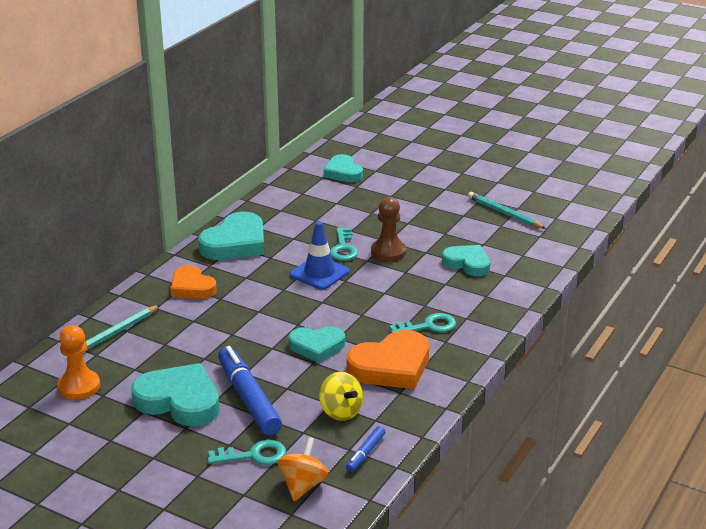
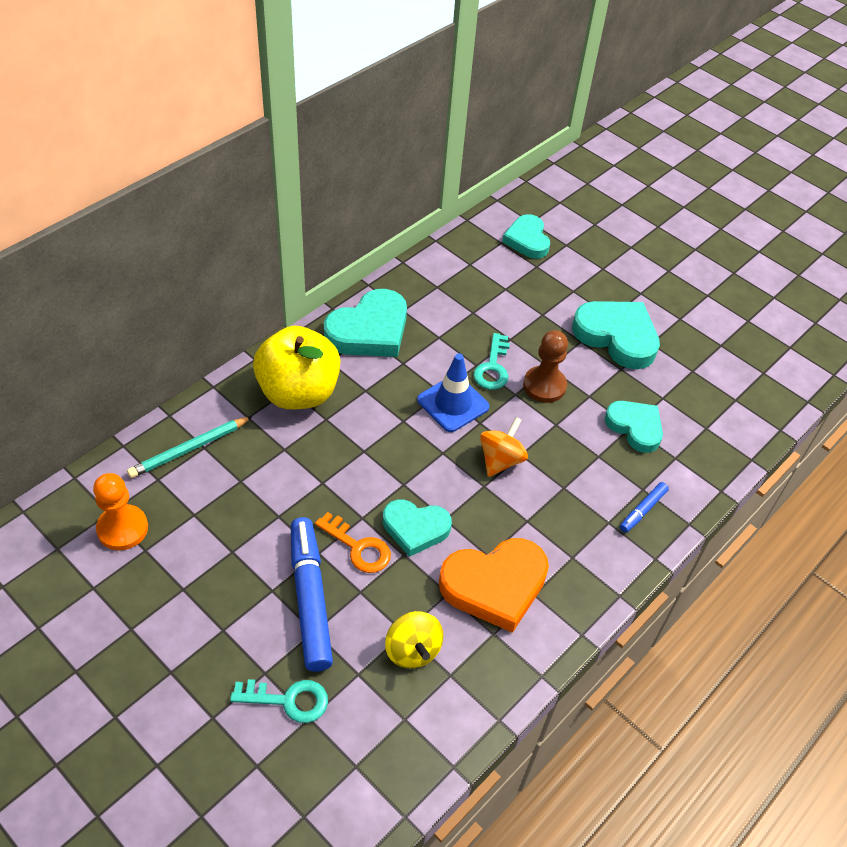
camera: 10 degrees right, 20 degrees up
turquoise heart [131,363,220,426] -> turquoise heart moved to [572,301,660,369]
orange heart [170,265,217,299] -> yellow apple [253,326,340,409]
orange spinning top [277,437,329,501] -> orange spinning top moved to [480,417,528,477]
blue marker [346,426,385,472] -> blue marker moved to [620,482,669,533]
turquoise key [389,313,456,333] -> none
turquoise pencil [468,192,546,229] -> none
none -> orange key [315,512,391,573]

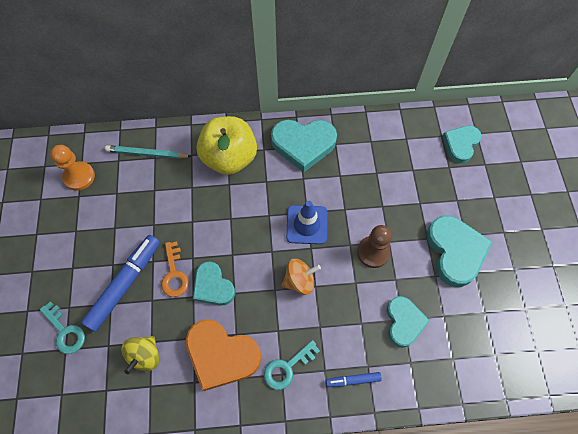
camera: 45 degrees right, 15 degrees up
turquoise key [473,333,510,390] -> turquoise key moved to [264,340,320,390]

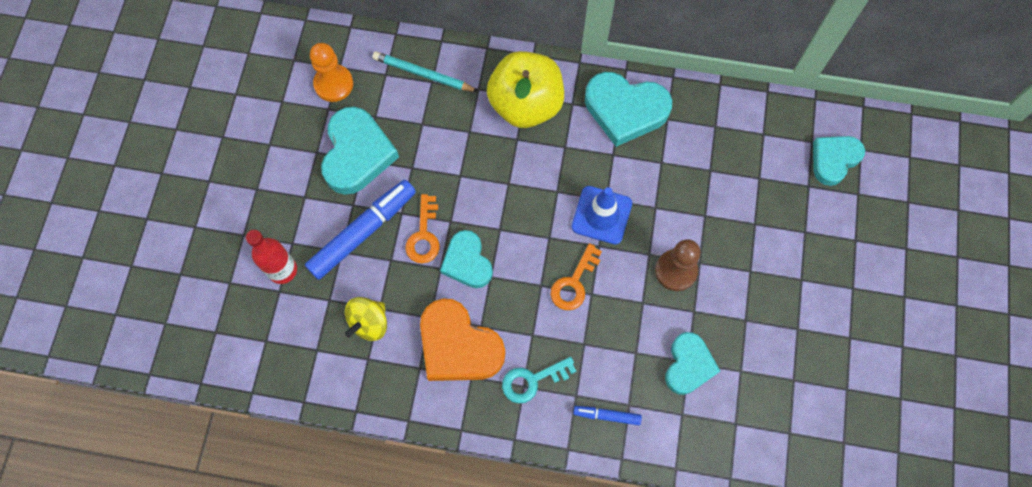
camera: 15 degrees right, 5 degrees up
turquoise key [40,301,85,354] -> red bottle [246,230,297,284]
orange spinning top [282,259,321,295] -> orange key [550,243,602,310]
turquoise heart [426,215,492,287] -> turquoise heart moved to [321,107,399,195]

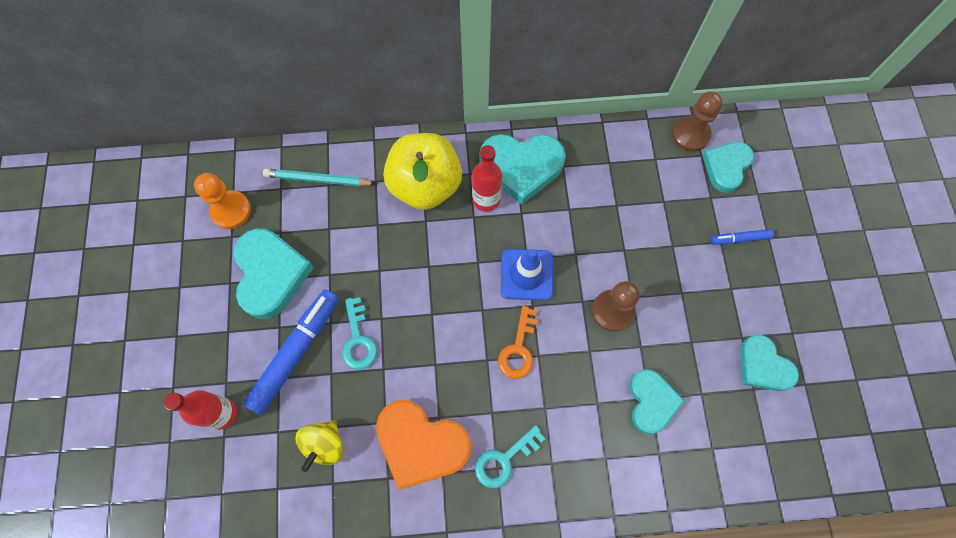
camera: 15 degrees left, 0 degrees up
orange key [405,194,440,263] -> turquoise key [342,297,377,370]
turquoise heart [440,230,493,288] -> turquoise heart moved to [740,334,799,391]
blue marker [573,406,642,425] -> blue marker moved to [710,229,774,245]
none -> red bottle [472,145,502,212]
none -> brown pawn [672,92,723,152]

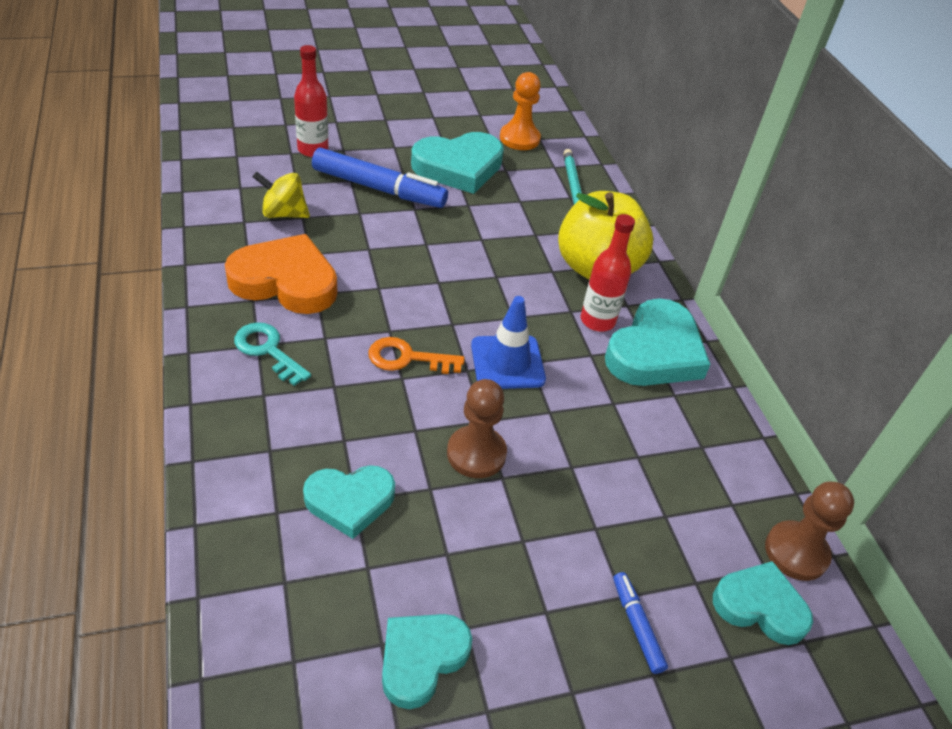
camera: 75 degrees right, 25 degrees down
turquoise key [342,297,377,370] -> none
orange heart [376,400,471,490] -> orange heart turned 90 degrees clockwise [225,234,337,314]
turquoise heart [479,134,566,205] -> turquoise heart turned 135 degrees counterclockwise [605,298,711,386]

